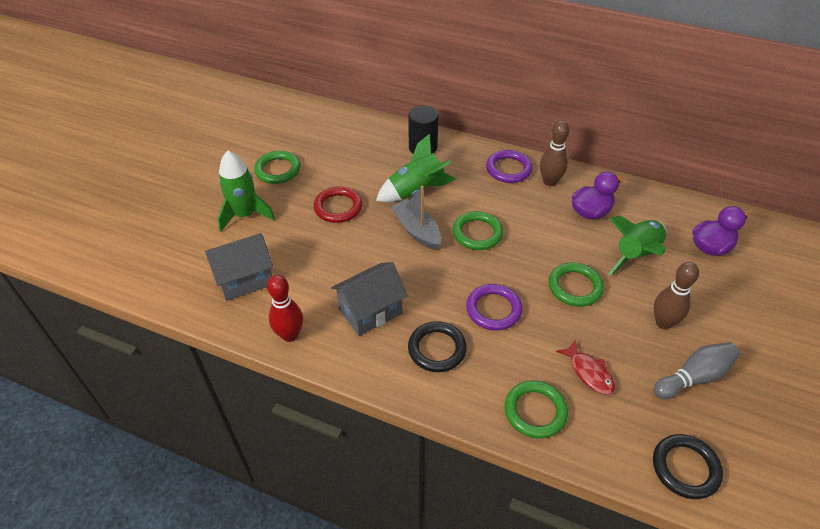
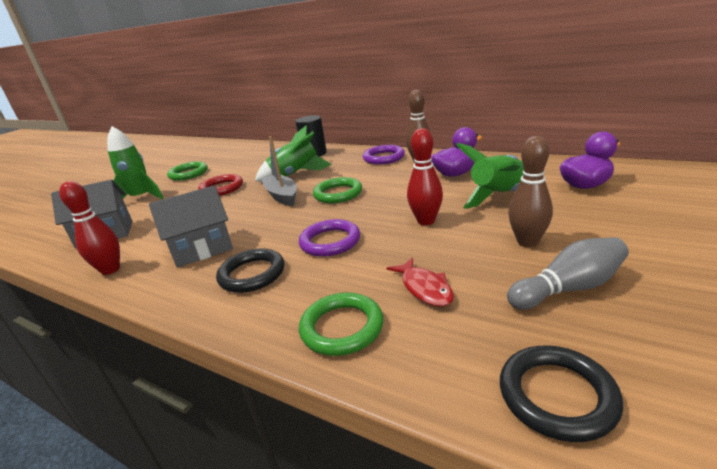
camera: 10 degrees right, 20 degrees down
green ring [549,262,604,307] -> red bowling pin [407,128,443,225]

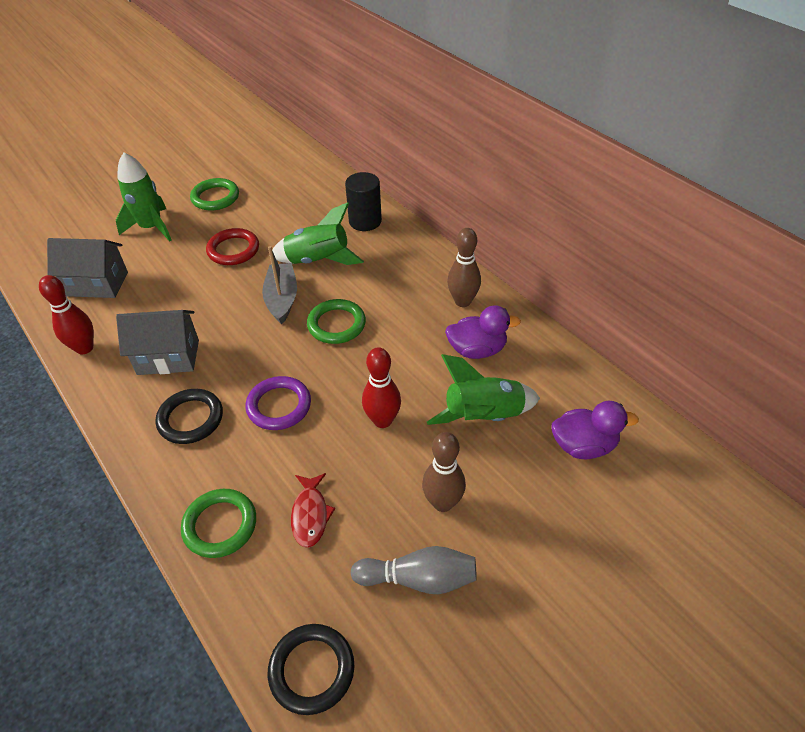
camera: 20 degrees right, 20 degrees up
purple ring [363,145,405,165] -> none

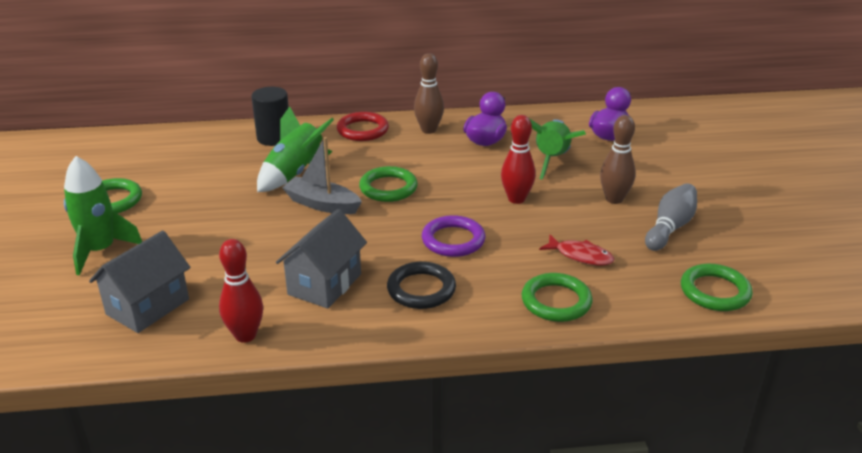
camera: 60 degrees left, 15 degrees down
red ring [206,228,259,265] -> red ring moved to [337,112,389,141]
black ring [268,624,354,715] -> green ring [681,264,753,311]

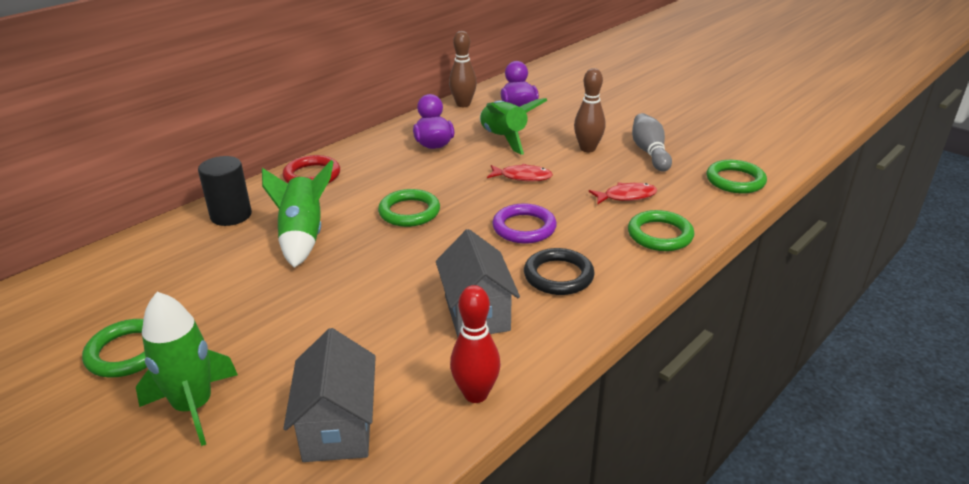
camera: 40 degrees left, 0 degrees up
grey boat [282,137,362,214] -> none
brown bowling pin [414,53,444,134] -> brown bowling pin moved to [449,31,477,107]
red bowling pin [501,115,536,204] -> red fish [487,164,553,182]

